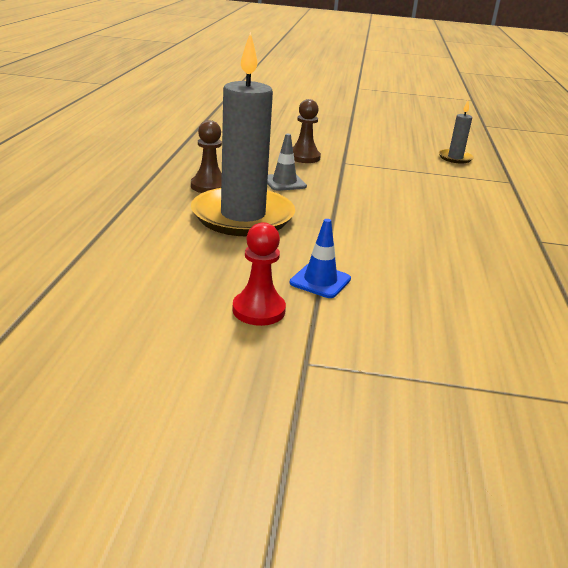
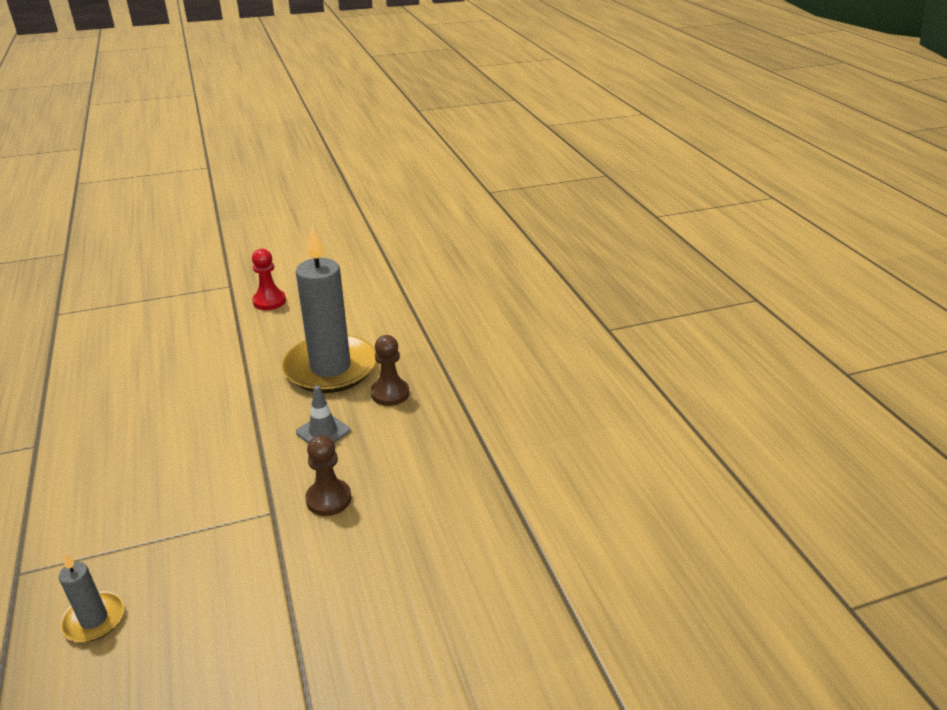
camera: 155 degrees right, 5 degrees up
blue traffic cone [290,219,351,298] -> none

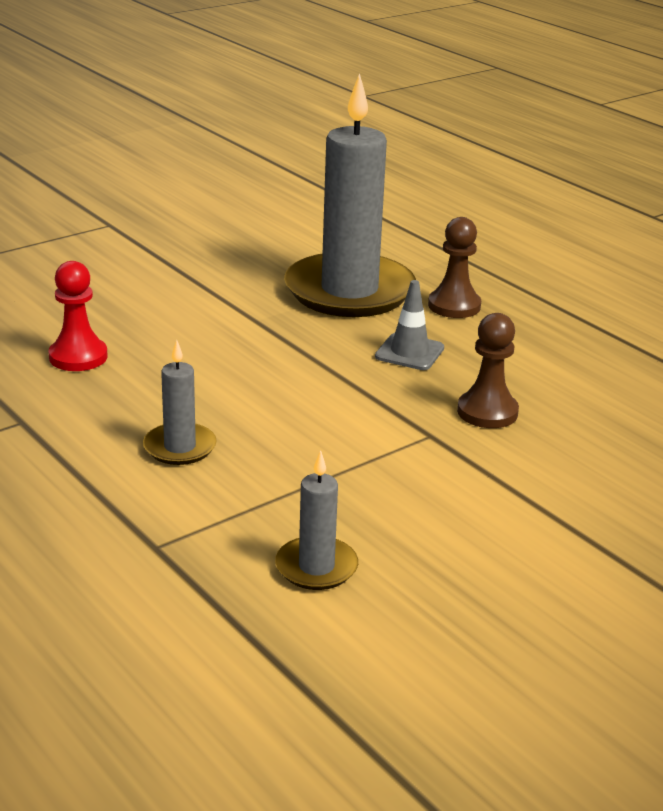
camera: 20 degrees left, 5 degrees down
red pawn [252,249,286,310] -> red pawn moved to [49,261,107,371]
none -> grey candle [143,340,217,465]

